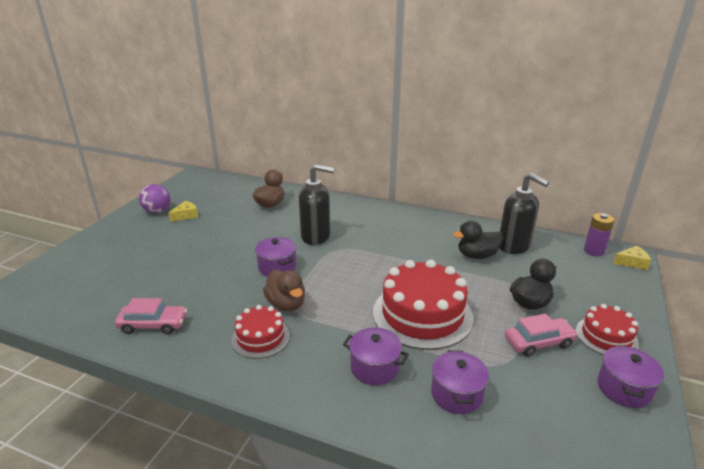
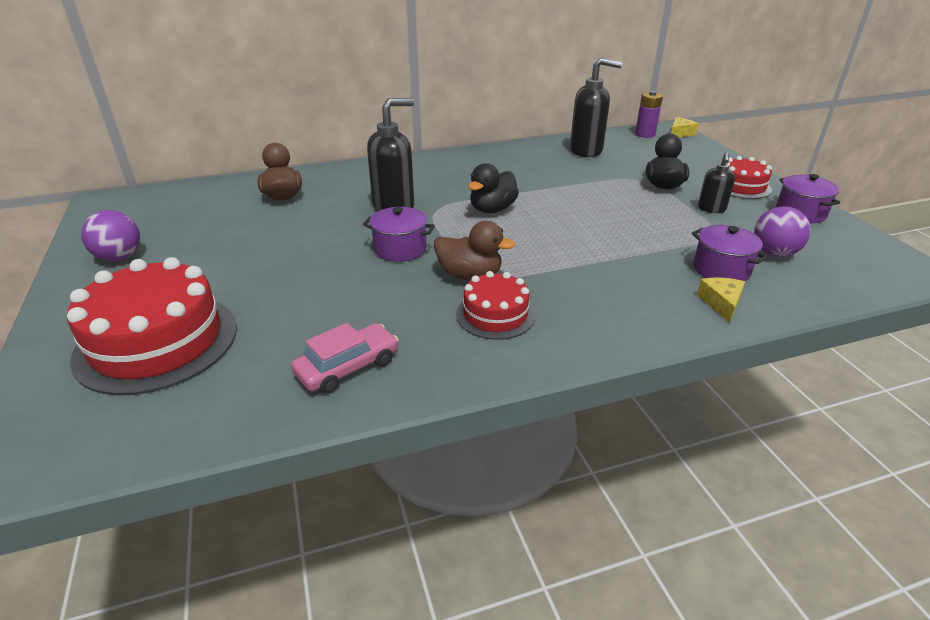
camera: 40 degrees left, 5 degrees up
yellow cheese [169,201,198,222] -> yellow cheese moved to [697,277,745,323]
purple pot [343,327,409,385] -> none
red cake [373,260,474,350] -> red cake moved to [67,257,237,396]
black duck [453,221,503,259] -> black duck moved to [468,163,519,213]
pink car [505,314,578,357] -> black soap dispenser [698,153,735,213]
none -> purple ball [754,206,811,257]

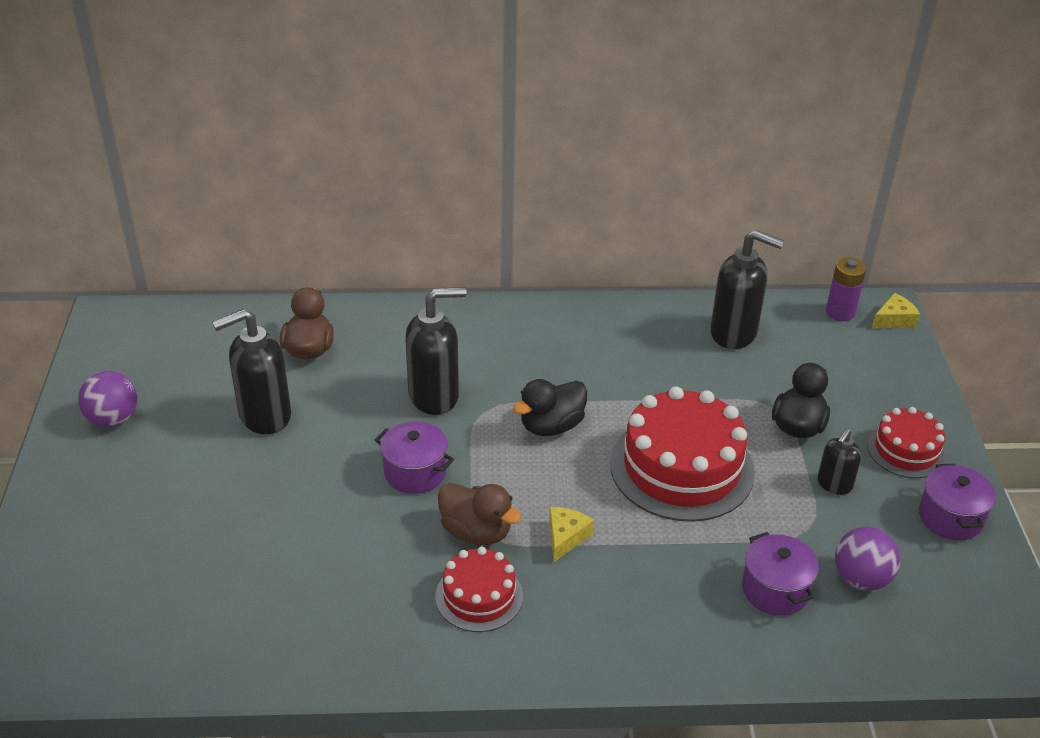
camera: 15 degrees right, 5 degrees up
red cake [67,257,237,396] -> red cake moved to [610,386,755,522]
pink car [291,323,399,394] -> none
yellow cheese [697,277,745,323] -> yellow cheese moved to [549,507,594,562]
none -> black soap dispenser [212,309,291,434]

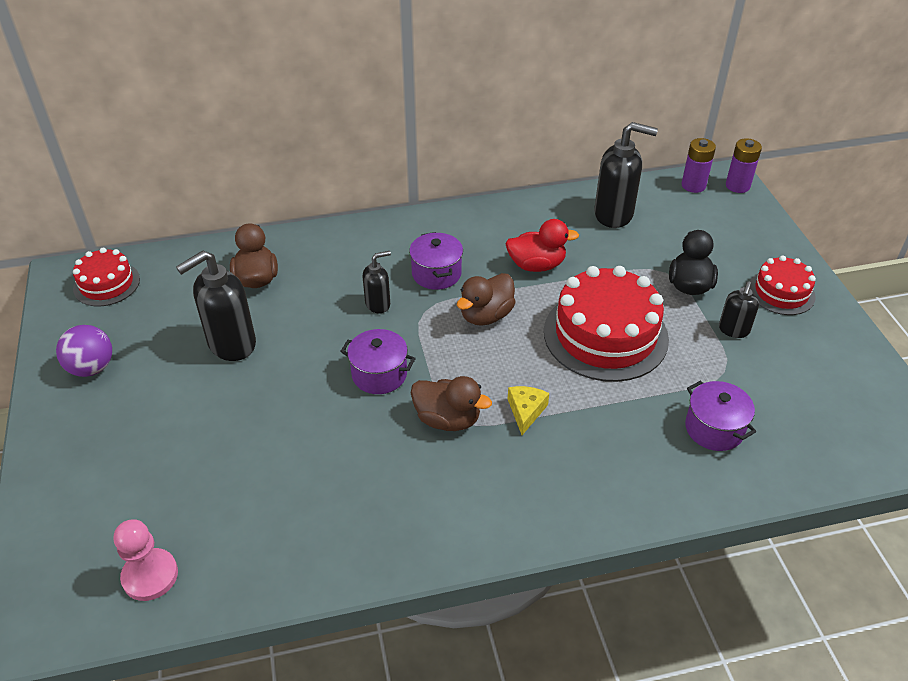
camera: 10 degrees left, 5 degrees up
black soap dispenser [405,287,467,415] -> black soap dispenser [363,251,391,314], size x0.55
red cake [435,547,523,632] -> red cake moved to [73,248,140,306]
black duck [513,379,587,436] -> brown duck [457,273,516,326]
purple ball [835,527,900,591] -> none
yellow cheese [872,293,920,328] -> purple battery [726,138,762,193]
purple pot [919,464,996,540] -> purple pot moved to [409,232,463,290]
none -> pink pawn [114,519,178,601]
none -> red duck [506,219,579,272]

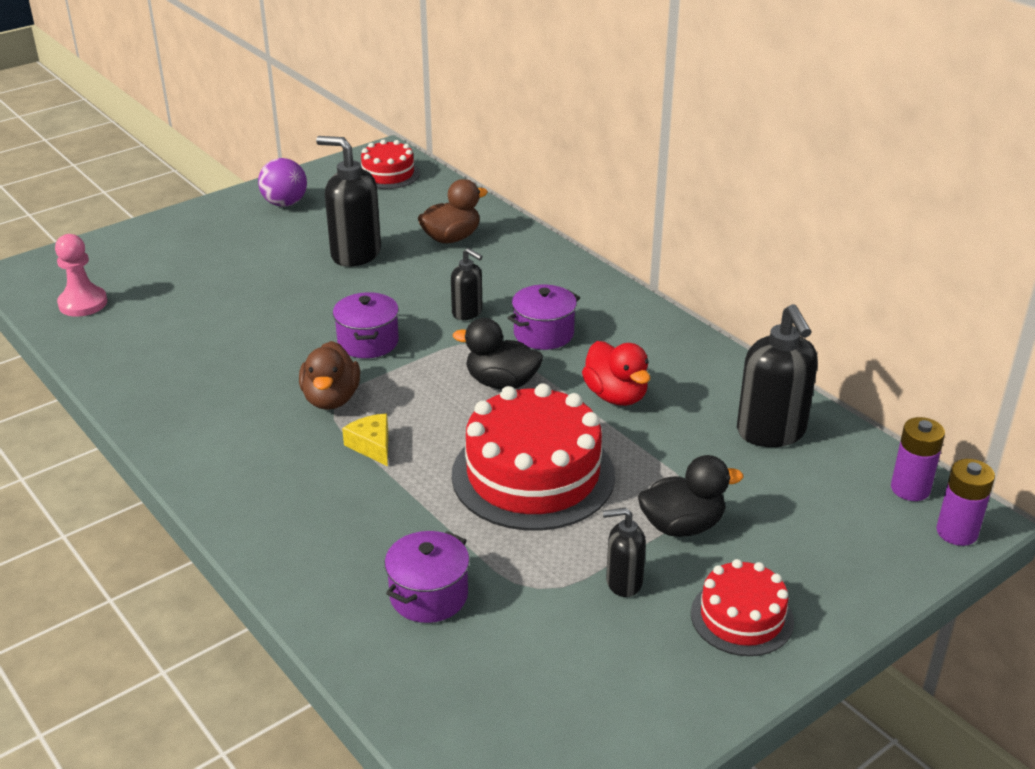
camera: 65 degrees right, 10 degrees down
brown duck [457,273,516,326] -> black duck [453,318,543,389]
yellow cheese [508,386,549,435] -> yellow cheese turned 105 degrees counterclockwise [342,414,388,466]

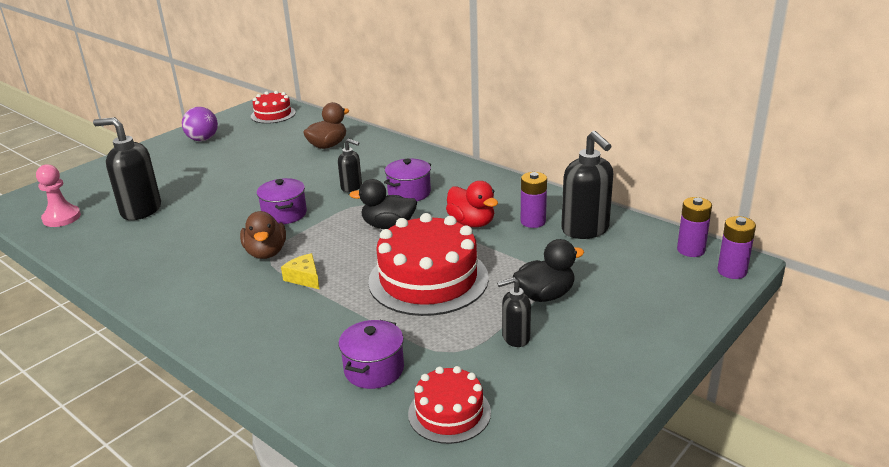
camera: 10 degrees left, 5 degrees down
black soap dispenser [316,136,381,267] -> black soap dispenser moved to [93,117,161,220]
red cake [691,559,794,656] -> red cake moved to [408,366,491,444]
none -> purple battery [521,172,547,228]

